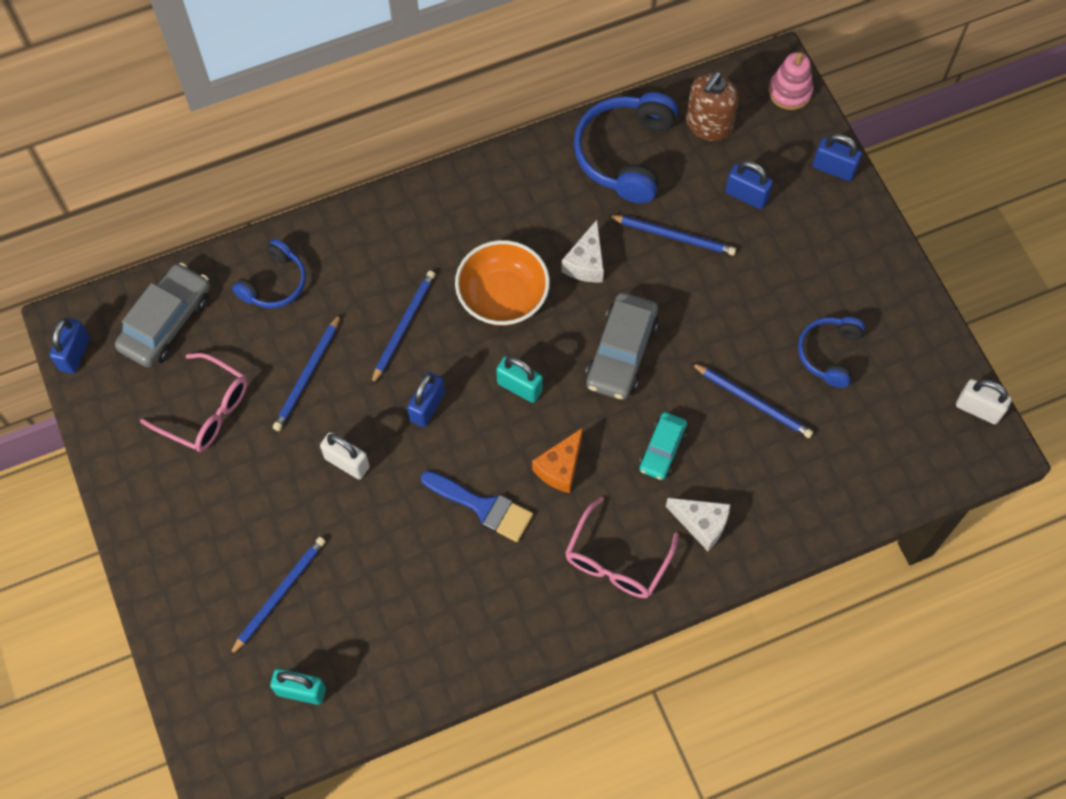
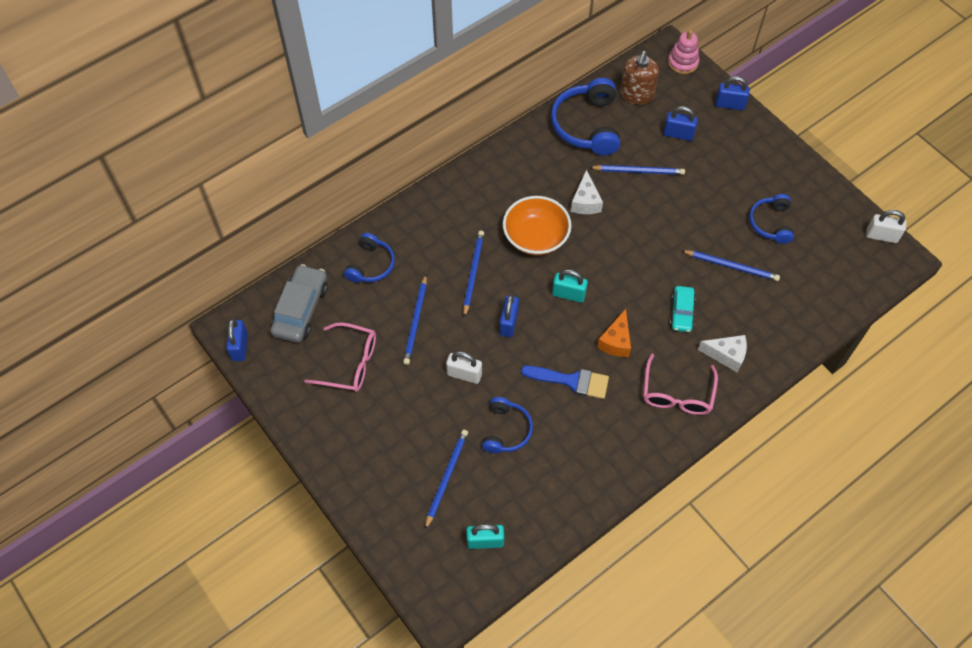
camera: 15 degrees left, 5 degrees down
grey car [585,293,658,400] -> none
none -> blue headphones [482,397,533,453]

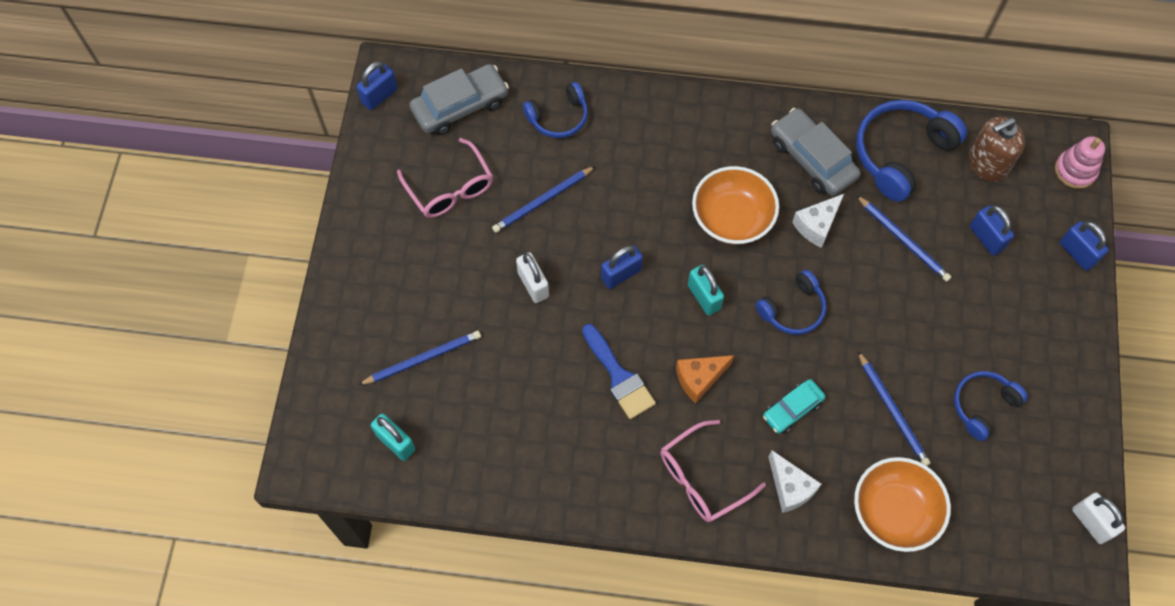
camera: 45 degrees right, 5 degrees up
blue pencil [463,231,484,317] -> none
blue headphones [482,397,533,453] -> blue headphones moved to [755,270,826,335]
none -> grey car [771,108,860,196]
none -> orange bowl [854,457,951,552]

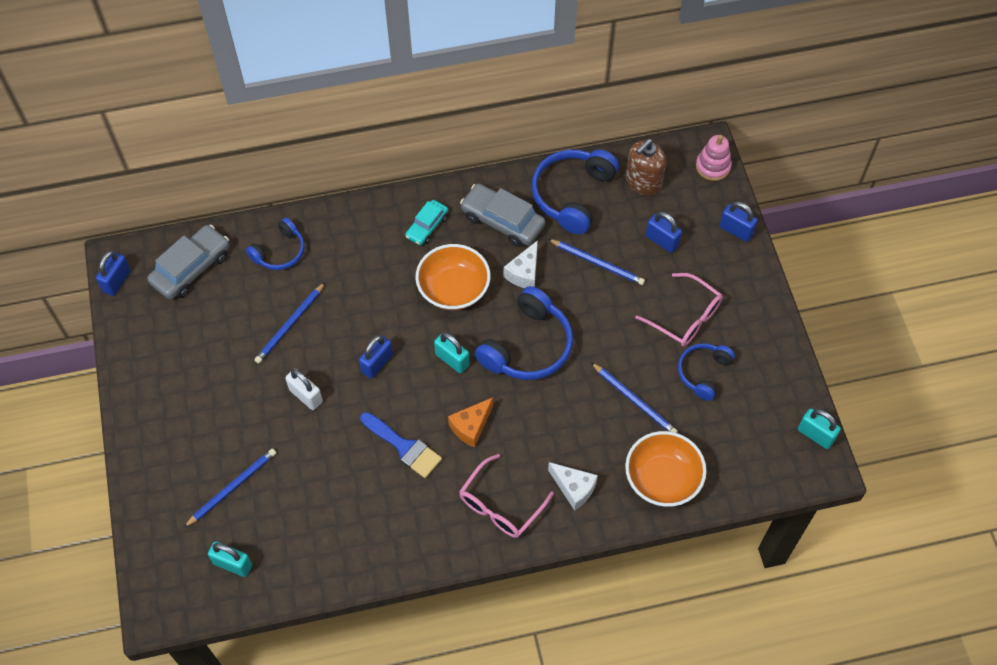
camera: 20 degrees left, 5 degrees down
pink glasses [397,138,493,218] -> pink glasses moved to [635,273,723,346]
blue headphones [755,270,826,335] -> blue headphones [475,286,573,380], size x1.66
turquoise car [763,379,826,434] -> turquoise car moved to [405,200,448,245]
white padlock [1072,492,1125,544] -> turquoise padlock [798,409,841,449]

